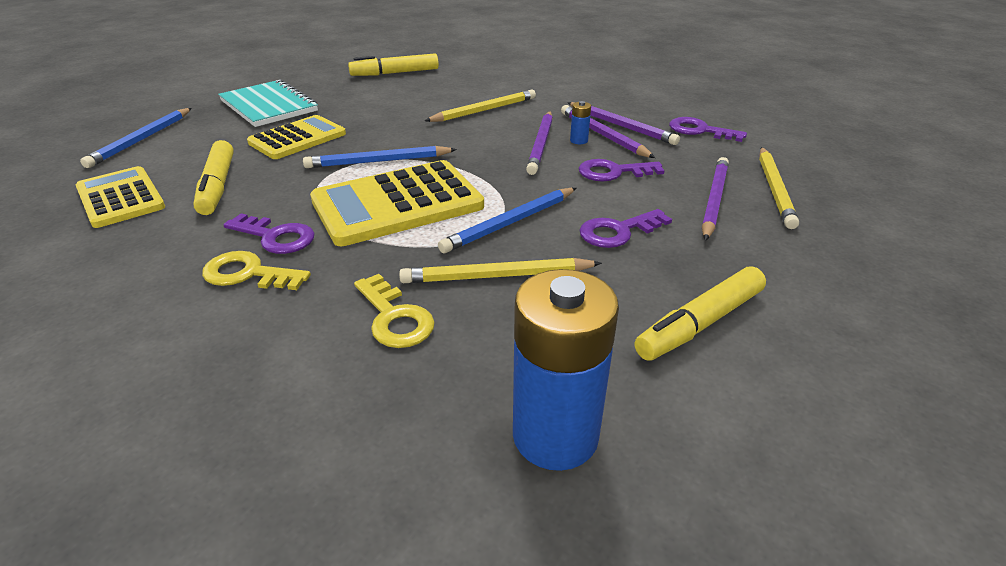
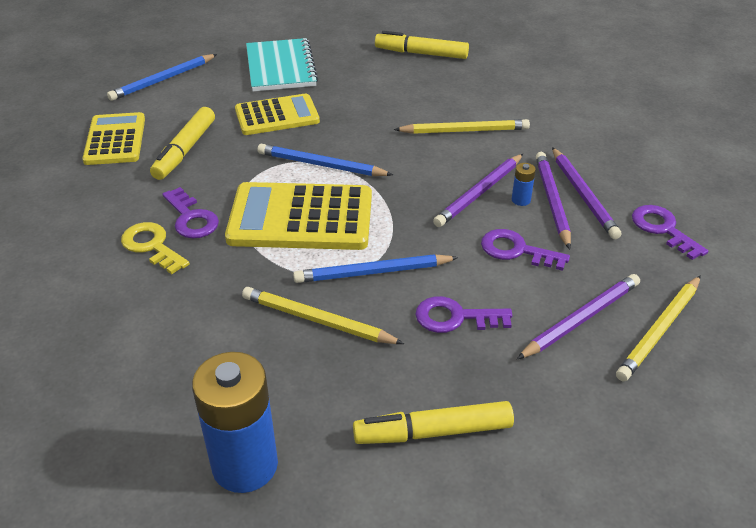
camera: 30 degrees right, 5 degrees up
yellow key [354,274,435,348] -> none

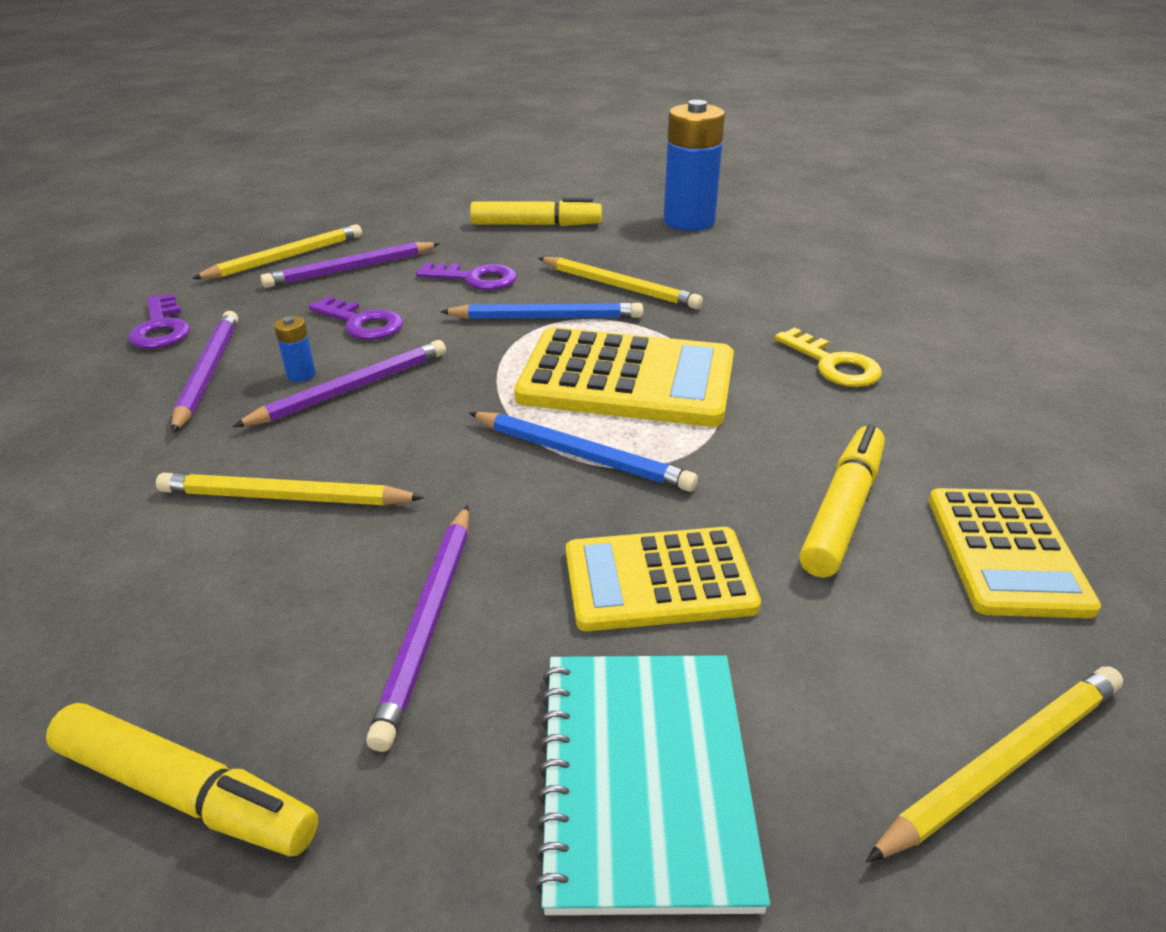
camera: 170 degrees left, 5 degrees down
blue pencil [107,54,217,101] -> yellow pencil [866,666,1123,862]
purple key [162,187,219,238] -> none
purple pencil [536,152,571,249] -> purple pencil moved to [366,505,469,752]

